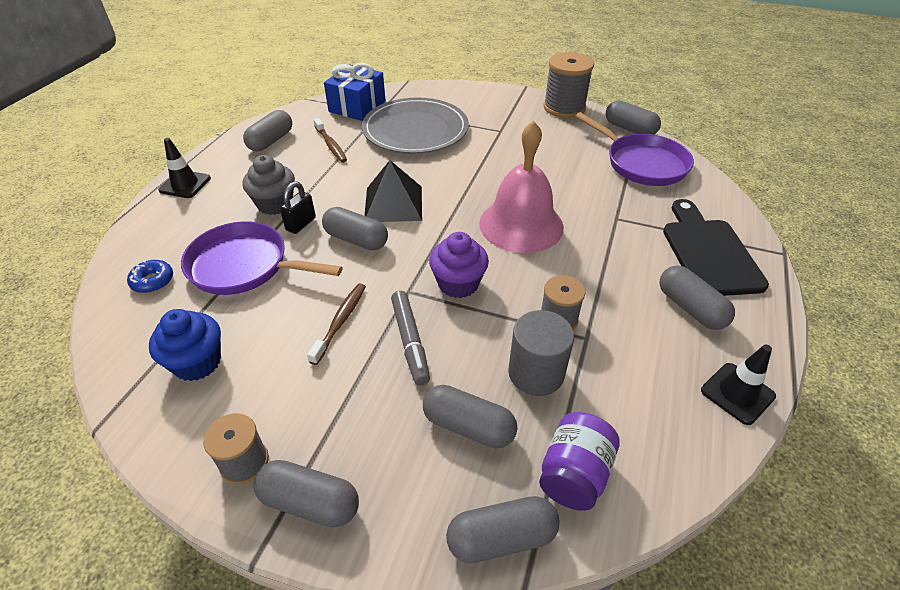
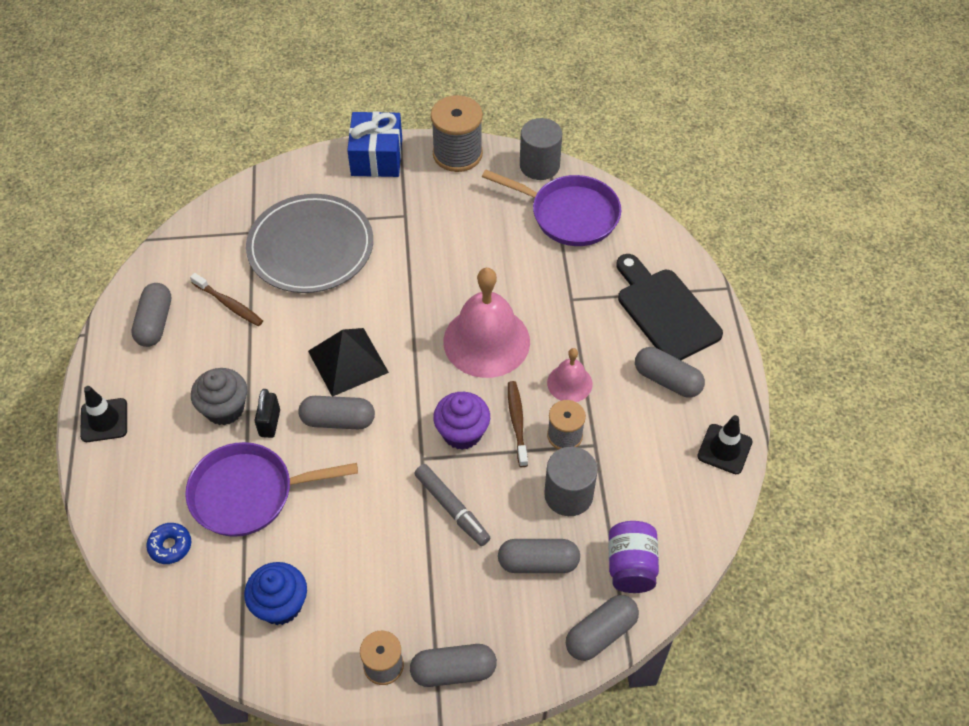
camera: 25 degrees left, 10 degrees up
brown toothbrush [307,284,366,365] -> brown toothbrush moved to [508,381,528,467]
blue gift [324,63,386,121] -> blue gift moved to [347,111,402,177]
grey capsule [606,100,661,135] -> grey cylinder [520,118,562,180]
none -> pink bell [547,348,593,402]

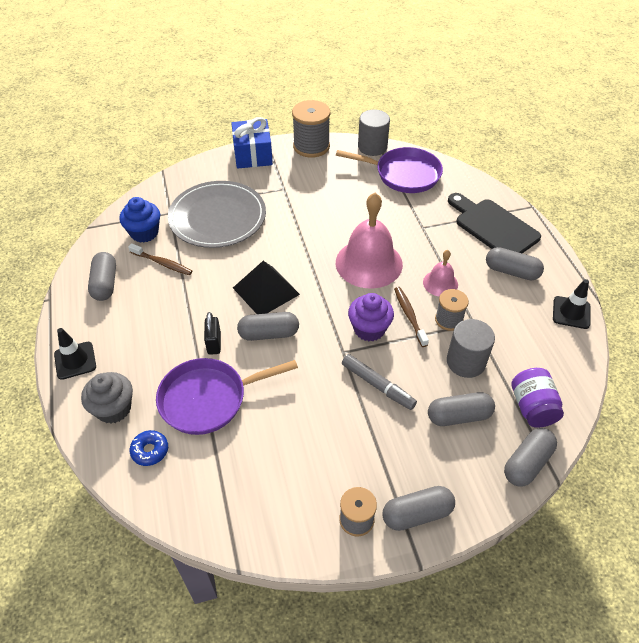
camera: 10 degrees left, 5 degrees down
grey cupcake [191,368,247,425] -> grey cupcake moved to [81,372,133,424]
blue cupcake [244,562,307,625] -> blue cupcake moved to [119,197,160,243]

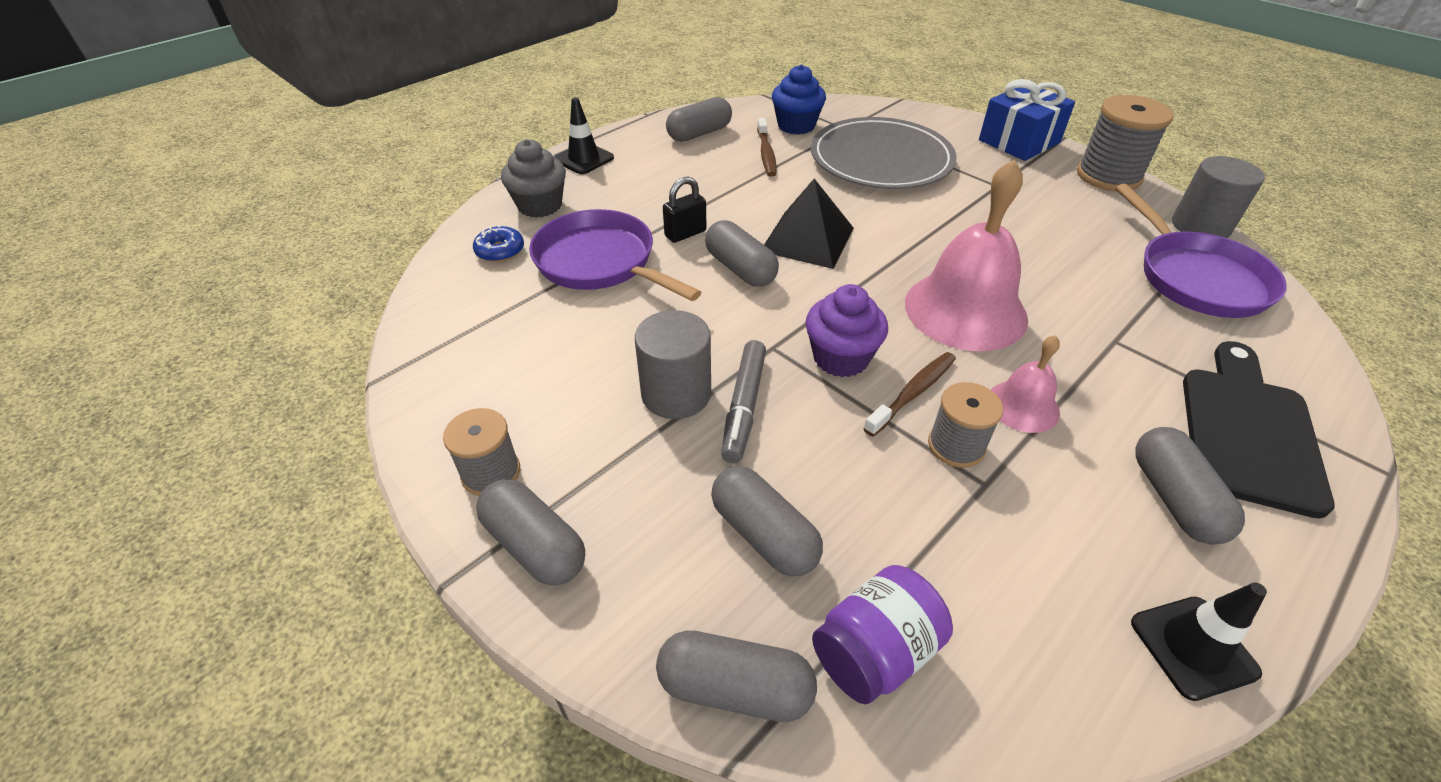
camera: 60 degrees right, 5 degrees down
grey cylinder [447,319,495,378] -> grey cylinder moved to [635,310,711,419]

